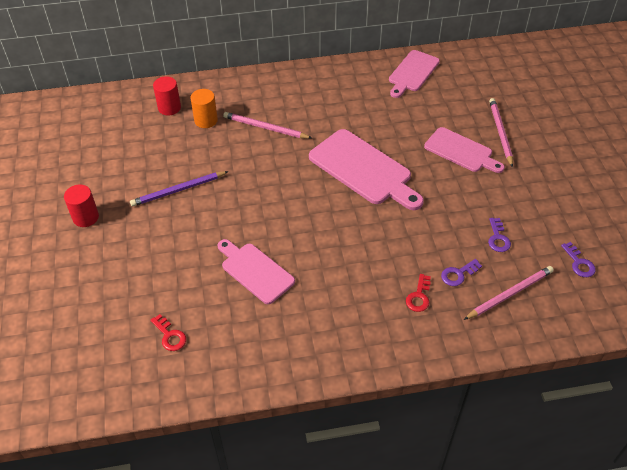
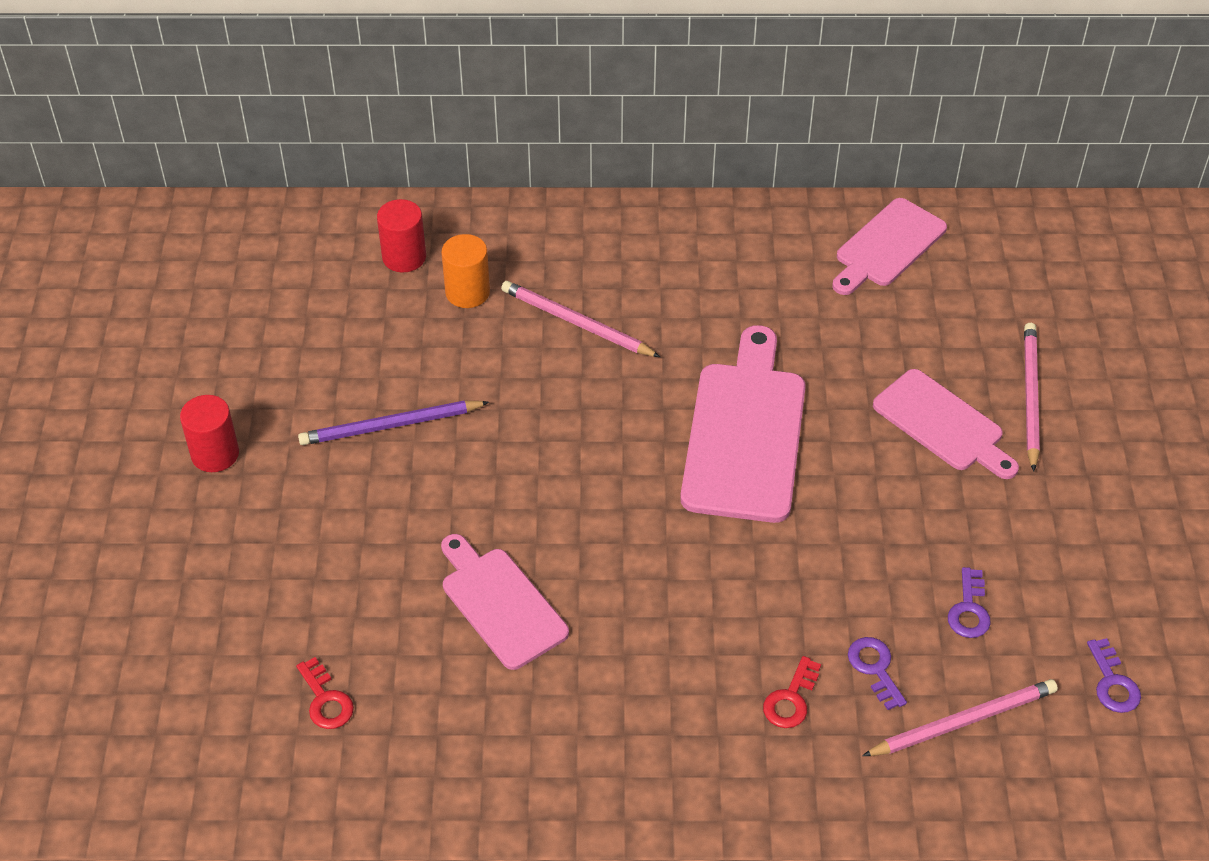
camera: 10 degrees right, 0 degrees up
pink cutting board [309,129,424,210] -> pink cutting board turned 135 degrees counterclockwise [680,325,806,523]
purple key [441,259,482,286] -> purple key turned 90 degrees clockwise [848,637,907,710]

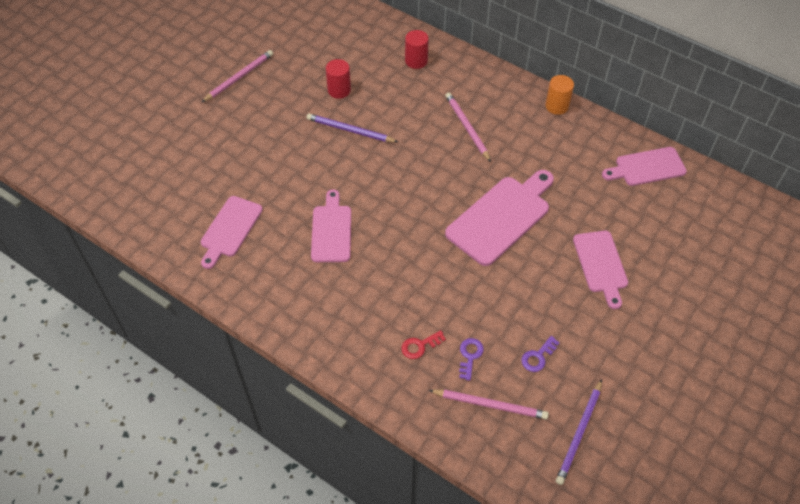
camera: 35 degrees right, 5 degrees up
red cylinder [180,395,239,472] -> red cylinder moved to [326,59,351,99]
red key [296,657,354,729] -> pink cutting board [201,196,263,269]
orange cylinder [441,234,490,308] -> orange cylinder moved to [545,75,574,115]
pink pencil [1024,323,1040,472] -> pink pencil moved to [202,50,273,102]
purple key [1087,638,1141,713] -> purple pencil [556,379,602,485]

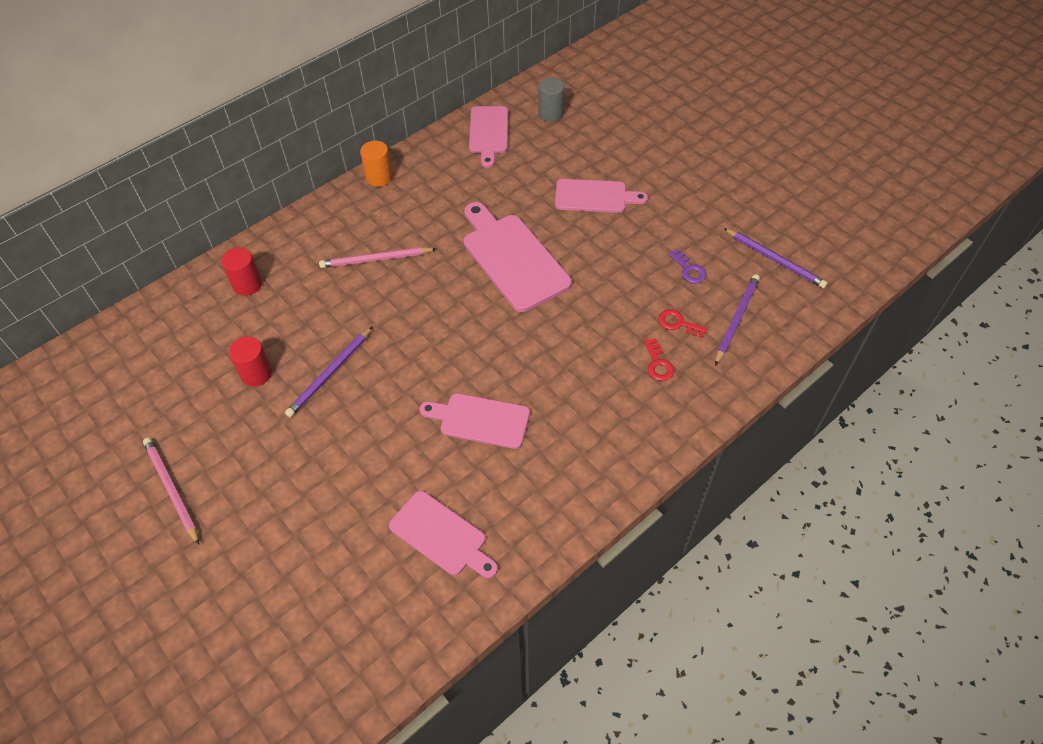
camera: 75 degrees left, 0 degrees up
pink pencil [429,389,549,419] -> purple pencil [715,274,760,365]
purple key [459,338,484,381] -> red key [658,309,708,338]
none -> grey cylinder [538,78,565,122]

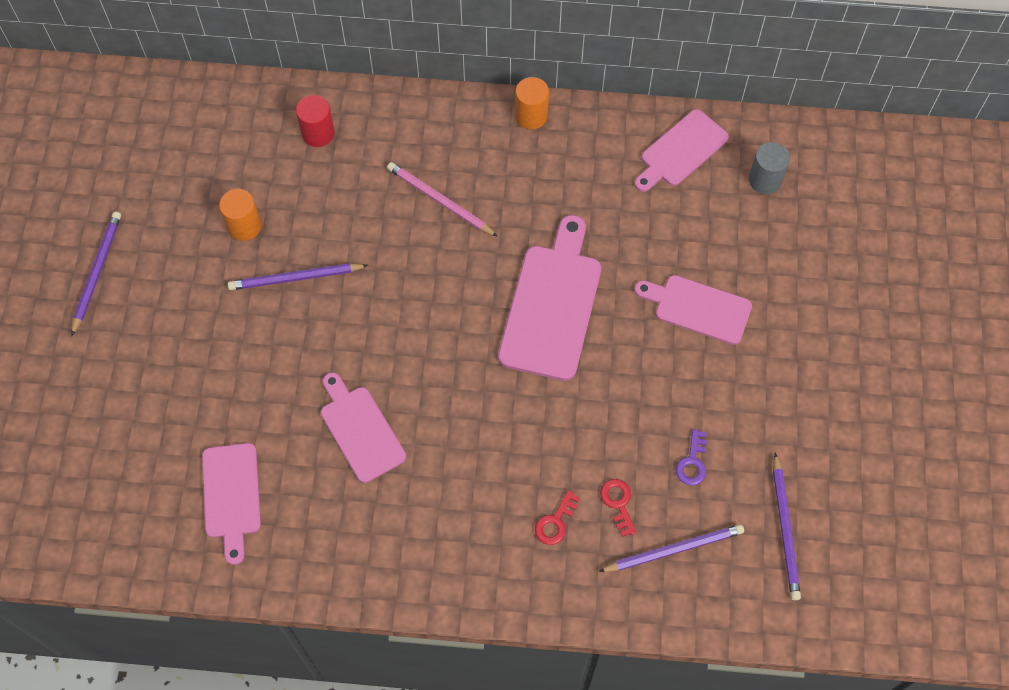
camera: 45 degrees right, 10 degrees up
pink pencil [143,438,199,545] -> purple pencil [71,212,121,336]
red cylinder [229,336,272,387] -> orange cylinder [219,189,262,241]
pink cutting board [555,179,648,213] -> pink cutting board turned 150 degrees clockwise [634,275,752,345]

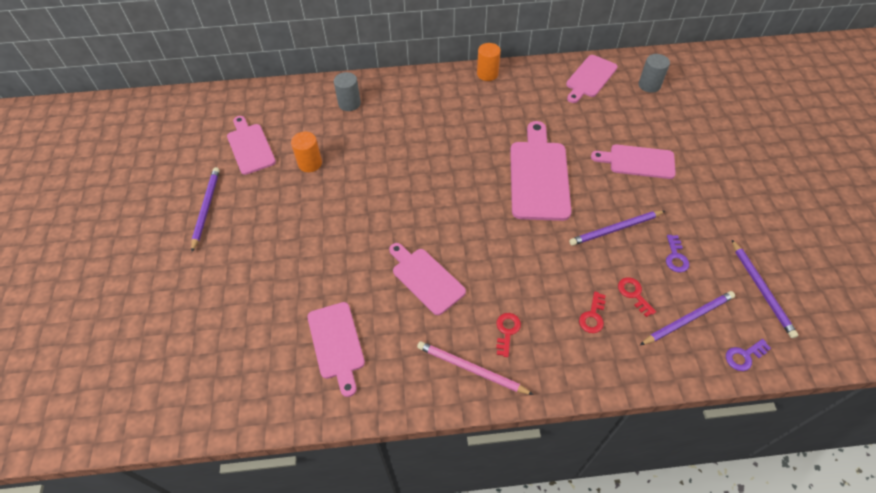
camera: 10 degrees left, 10 degrees down
purple pencil [228,263,368,290] -> purple pencil moved to [569,211,665,246]
red cylinder [296,95,335,147] -> grey cylinder [334,72,361,111]
pink pencil [387,162,498,237] -> pink pencil moved to [417,341,534,395]
none -> pink cutting board [227,116,276,175]
none -> red key [496,313,521,357]
none -> purple key [726,339,771,371]

